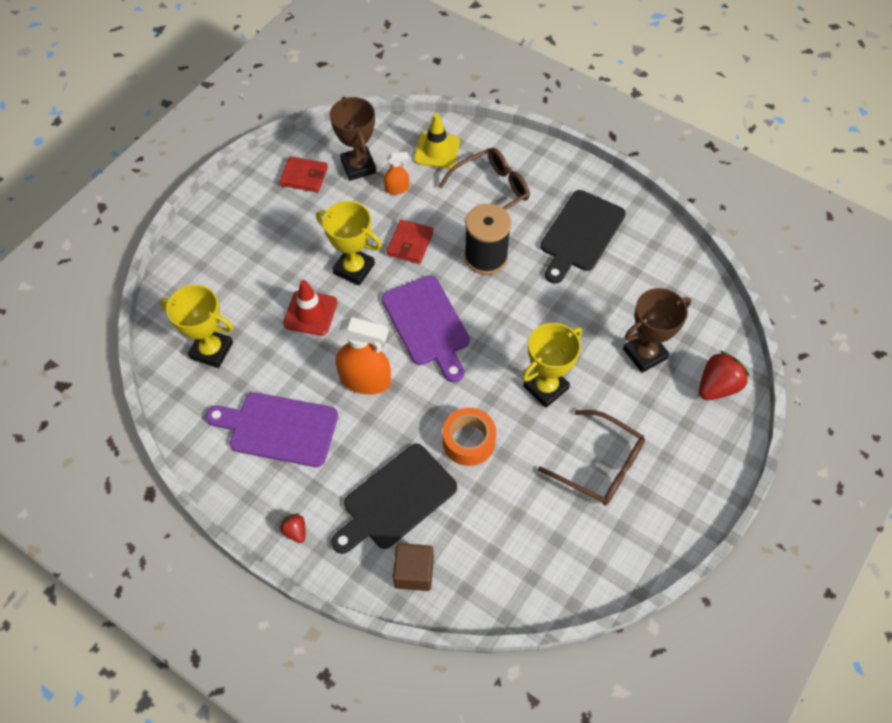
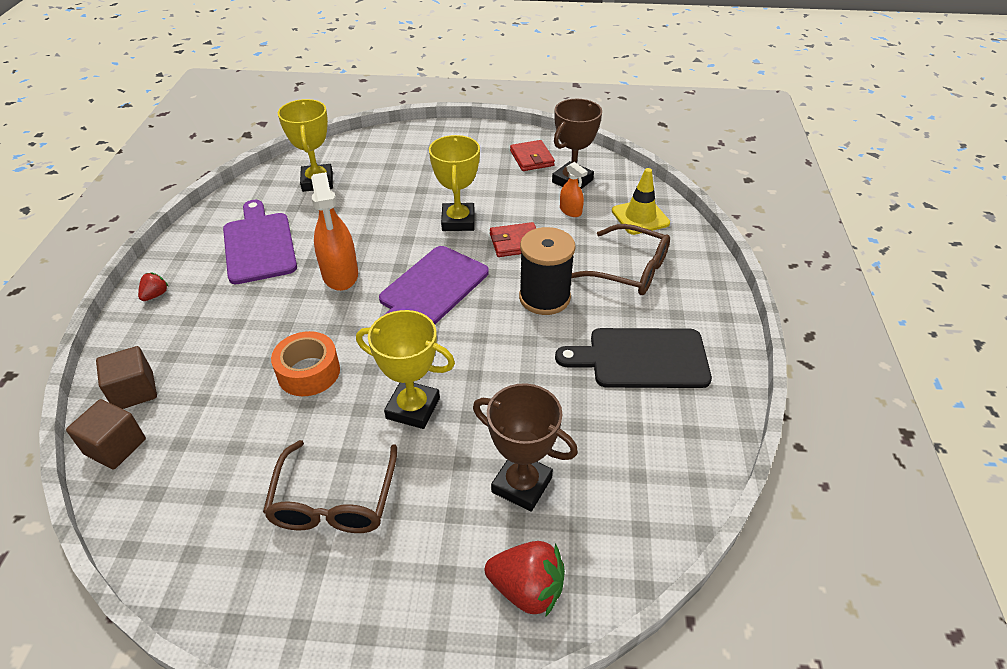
camera: 60 degrees right, 15 degrees down
red traffic cone [283,280,337,336] -> none
black cutting board [331,444,457,554] -> none
none -> brown cube [66,399,146,469]

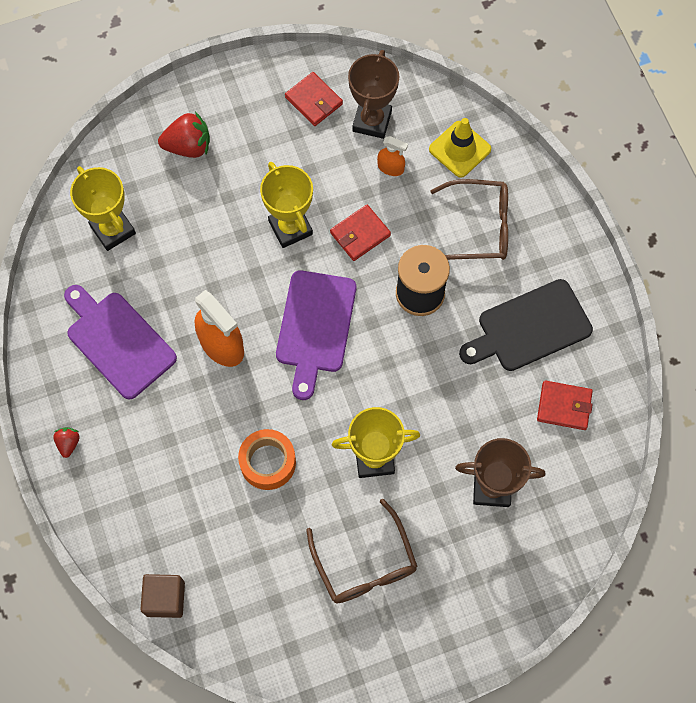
camera: 25 degrees left, 25 degrees up
brown cube [96,346,157,409] -> none
red strawberry [485,541,565,617] -> red strawberry moved to [158,112,210,158]
none -> red wallet [537,380,593,430]

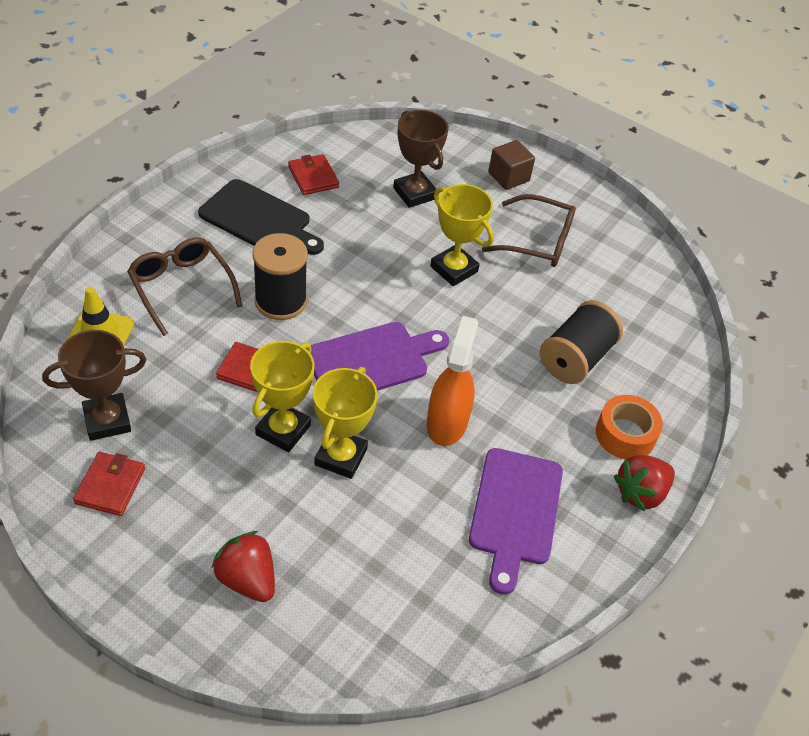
camera: 130 degrees left, 20 degrees down
red strawberry [53,427,80,458] -> red strawberry [614,455,675,512], size x1.87
yellow trophy [70,166,136,251] -> yellow trophy moved to [313,367,378,479]
brown cube [140,574,185,618] -> brown cube moved to [488,140,535,190]
orange tape [238,429,296,490] -> orange tape moved to [596,395,663,459]
brown glasses [306,498,418,604] -> brown glasses turned 75 degrees clockwise [482,194,576,267]
orange spray bottle [377,136,408,176] -> none
none -> black spool [540,300,623,384]

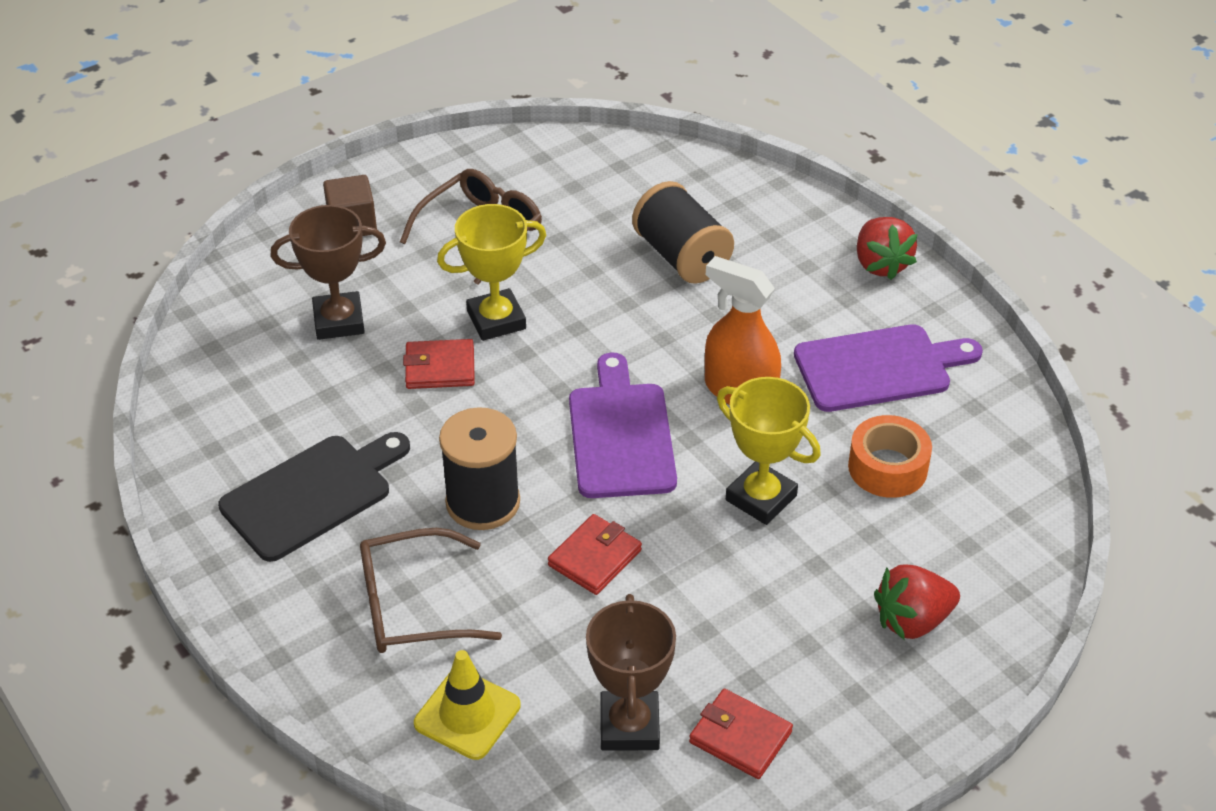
camera: 65 degrees left, 5 degrees down
yellow trophy [250,341,314,452] -> none
red wallet [288,154,339,195] -> red wallet moved to [403,339,475,389]
purple cutting board [469,448,563,595] -> purple cutting board turned 45 degrees counterclockwise [794,324,983,412]
orange tape [596,395,663,459] -> orange tape moved to [848,415,932,498]

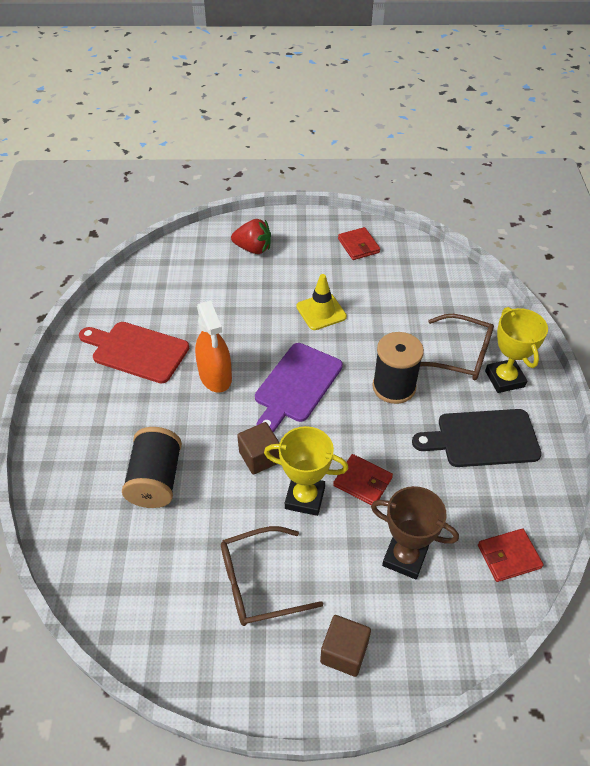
camera: 145 degrees left, 5 degrees up
yellow traffic cone [414,650,521,760] -> yellow traffic cone moved to [296,274,347,330]
red wallet [548,514,642,595] -> red wallet moved to [478,528,544,582]
brown trophy [586,594,676,751] -> none
yellow trophy [717,377,821,525] -> yellow trophy moved to [485,307,548,393]
purple cutting board [794,324,983,412] -> red cutting board [79,322,189,384]
orange tape [848,415,932,498] -> none
red strawberry [857,217,917,280] -> none
none -> brown cube [237,422,280,475]

